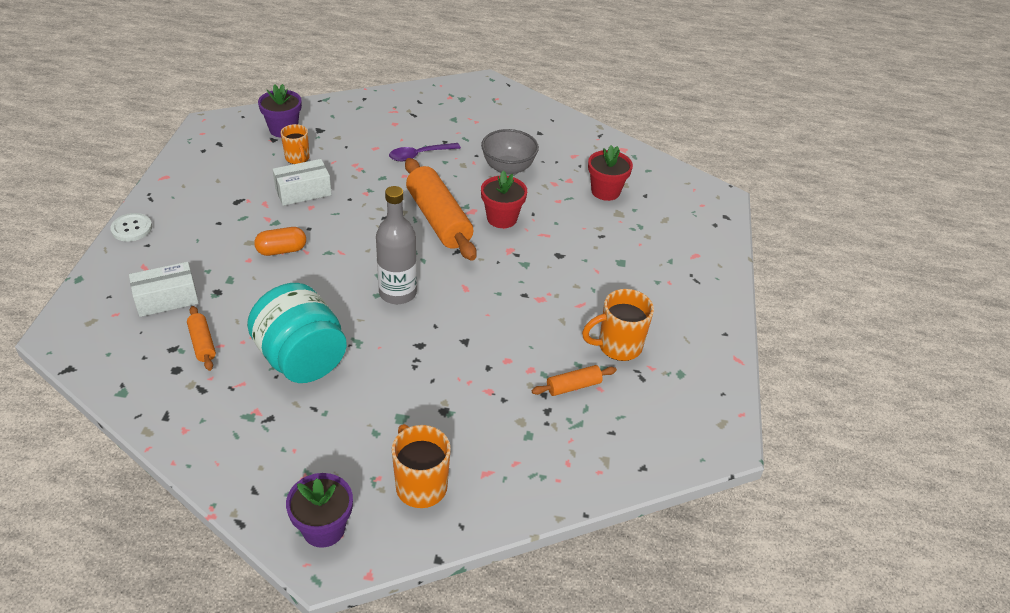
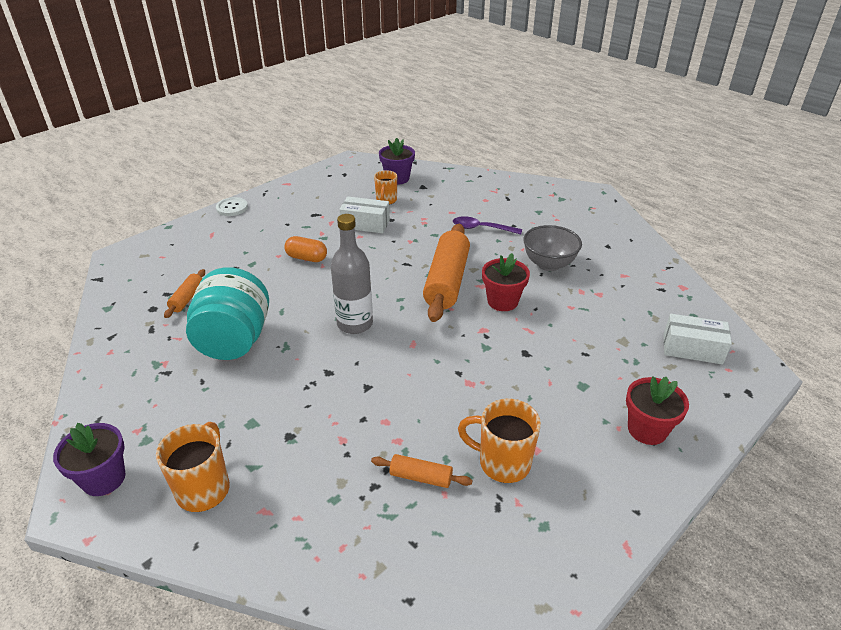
camera: 40 degrees right, 5 degrees down
white box [129,262,199,317] -> white box moved to [663,313,732,365]
red flower pot [588,145,633,201] -> red flower pot moved to [626,377,689,445]

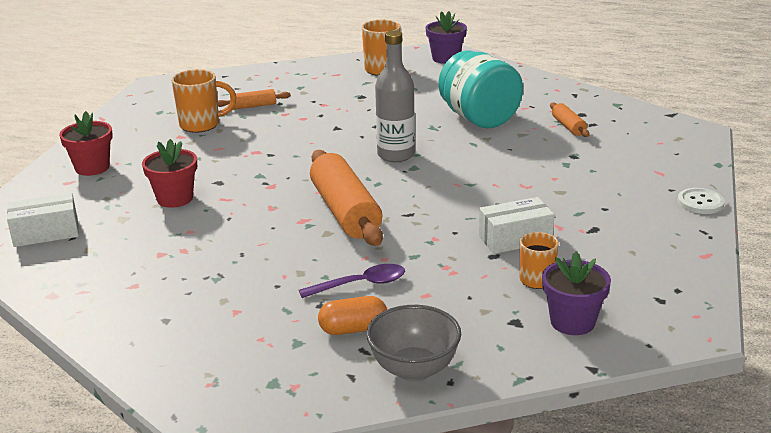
camera: 150 degrees right, 10 degrees down
orange capsule [284,236,327,262] -> orange capsule moved to [318,296,387,335]
red flower pot [482,253,530,311] -> red flower pot moved to [142,139,197,208]
grey bowl [523,225,582,271] -> grey bowl moved to [366,305,461,381]

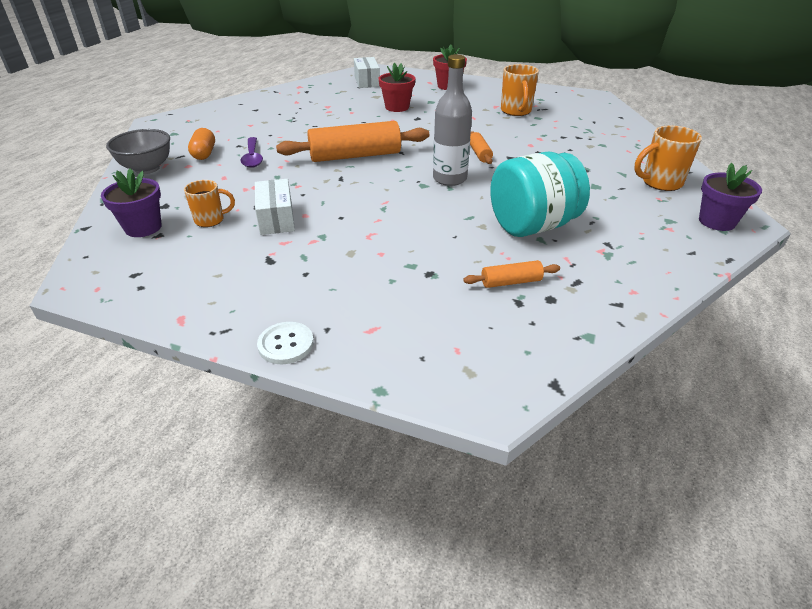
camera: 95 degrees right, 10 degrees up
orange rolling pin [218,89,291,110] -> orange rolling pin moved to [470,131,493,164]

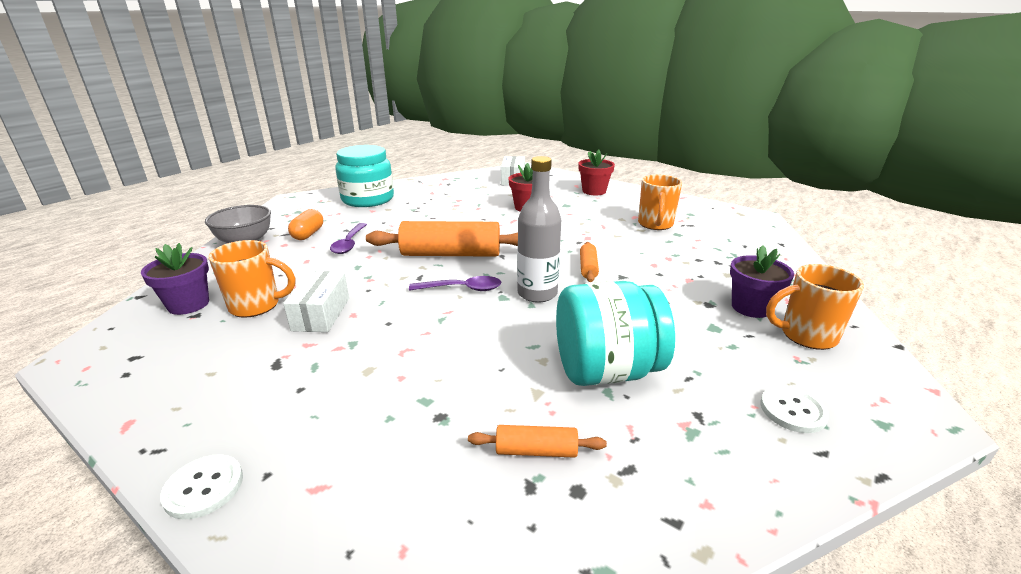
camera: 15 degrees right, 10 degrees down
orange mug [184,180,235,227] -> orange mug [208,240,295,318], size x1.51
purple flower pot [699,163,762,231] -> purple flower pot moved to [730,246,794,318]
none -> turquoise jar [335,145,394,207]
none -> purple spoon [409,276,502,291]
none -> white button [761,386,829,433]

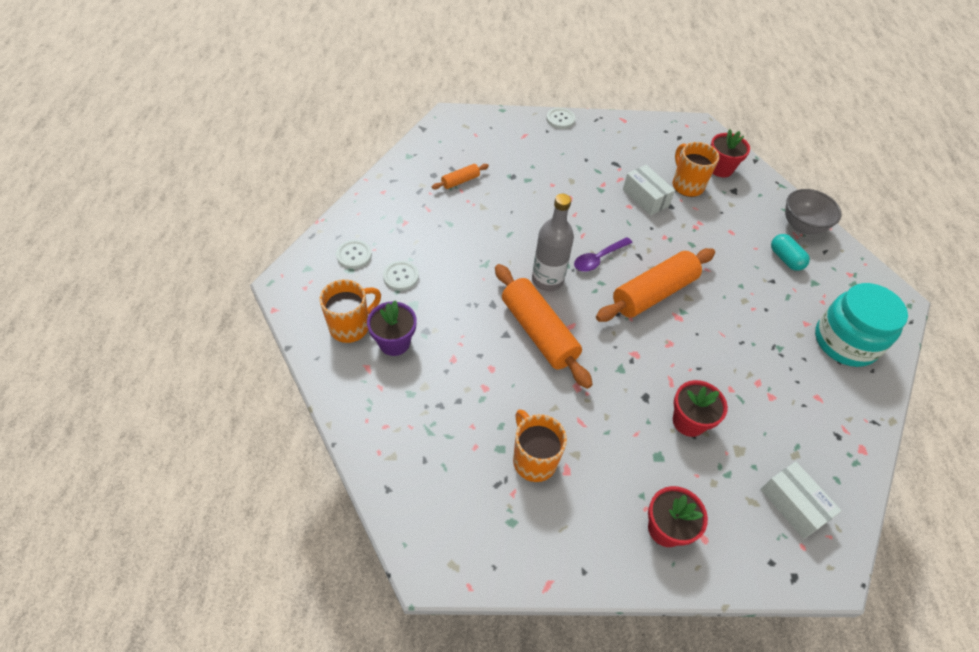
camera: 140 degrees right, 25 degrees up
purple flower pot [141,243,209,315] -> red flower pot [711,129,750,177]
orange mug [208,240,295,318] -> orange mug turned 105 degrees clockwise [673,142,719,197]
orange capsule [288,209,323,240] -> turquoise capsule [771,234,810,271]
purple spoon [330,223,367,254] -> none
turquoise jar [556,281,675,386] -> none
orange rolling pin [580,242,599,282] -> orange rolling pin [495,264,593,389], size x2.13
none -> white button [383,261,419,291]

